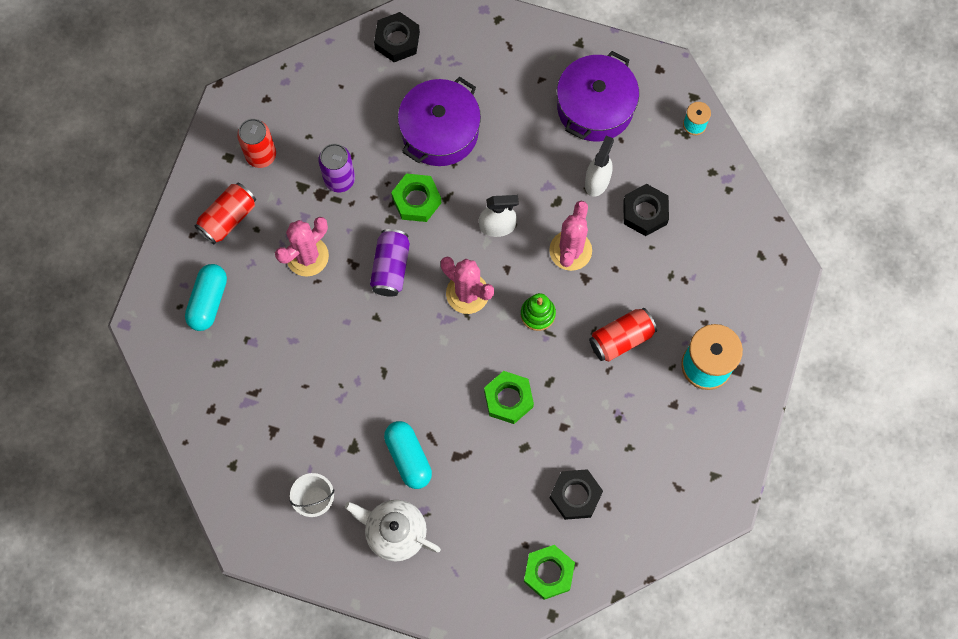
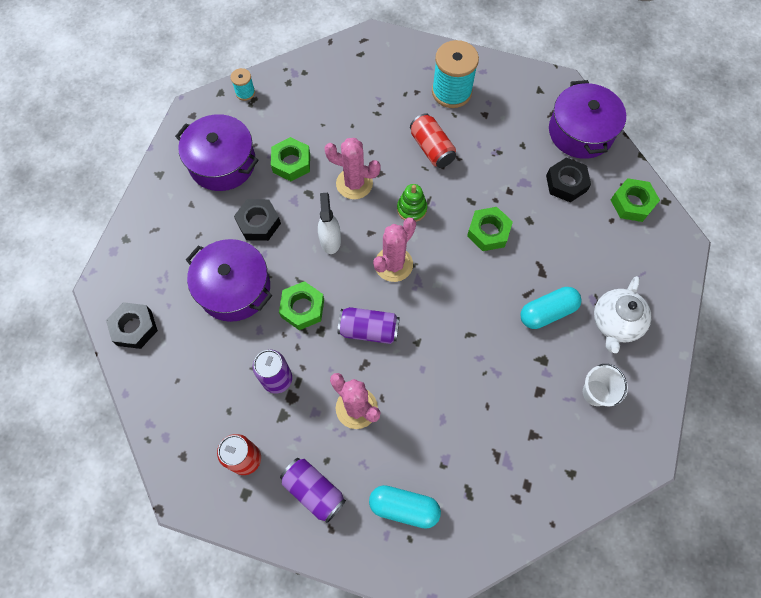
camera: 90 degrees left, 5 degrees down
red can [195,182,256,245] -> purple can [280,458,346,523]
white spray bottle [585,136,614,197] -> green nut [271,137,310,181]
black nut [623,184,669,236] -> black nut moved to [234,199,281,241]
none -> purple pot [549,80,626,159]

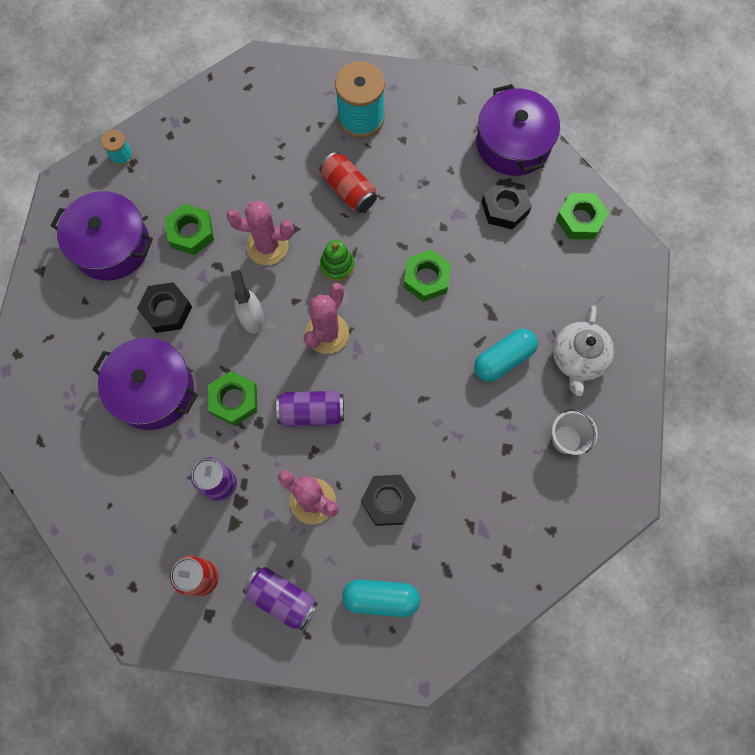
camera: 10 degrees left, 5 degrees up
black nut [106,302,158,349] -> black nut moved to [361,475,416,526]

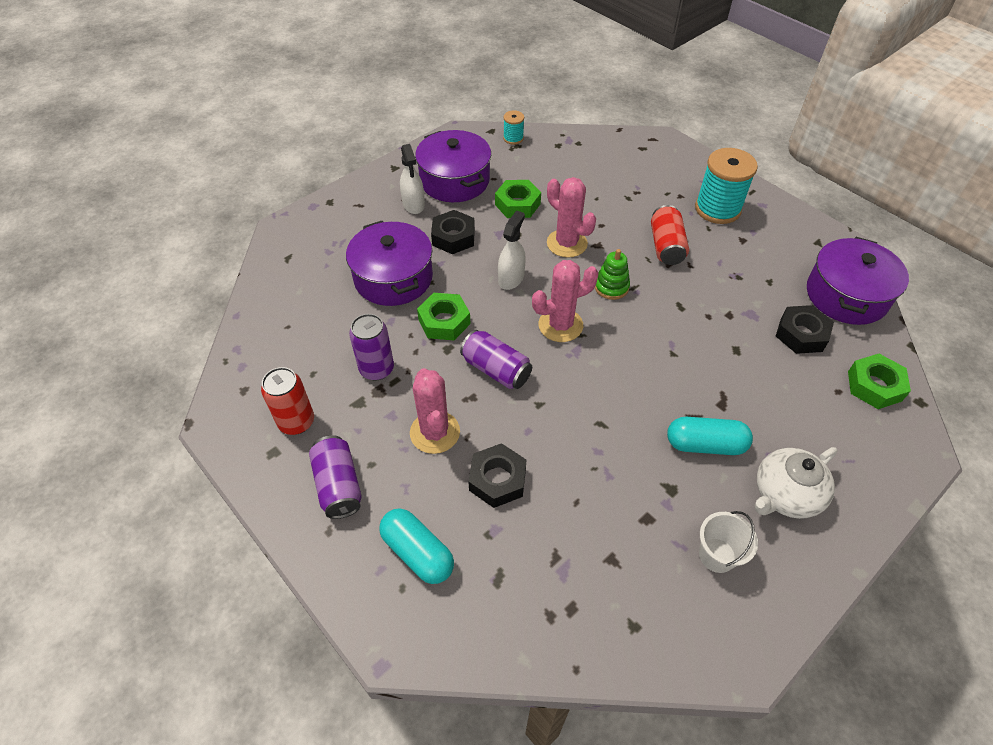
camera: 40 degrees right, 20 degrees down
green nut [404,250,451,302] -> none
none -> white spray bottle [400,144,425,214]

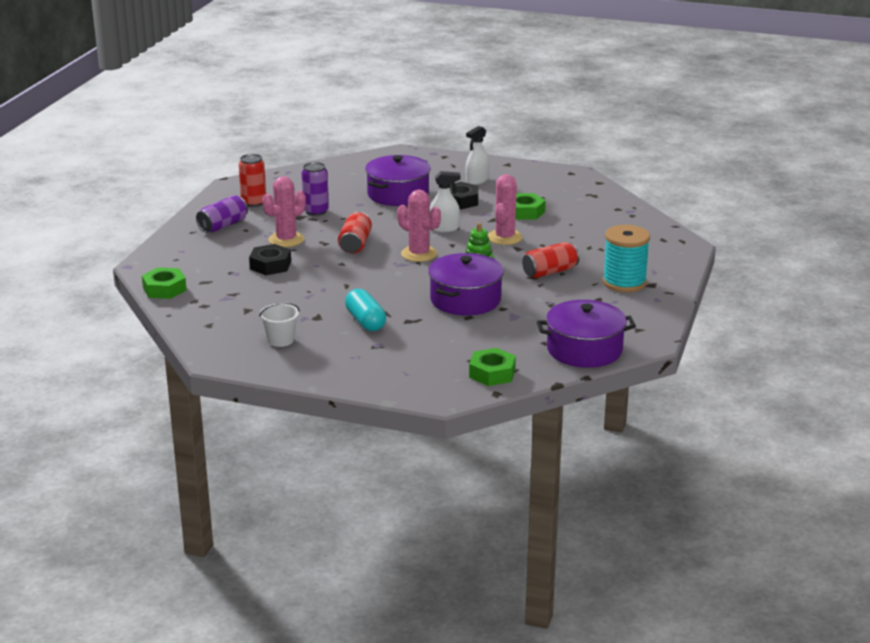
camera: 60 degrees right, 25 degrees down
turquoise capsule [379,508,454,584] -> none
purple pot [415,130,491,202] -> purple pot moved to [428,253,504,315]
green nut [417,293,470,340] -> green nut moved to [142,267,187,299]
purple can [460,330,532,389] -> red can [338,211,372,254]
turquoise spool [503,110,524,145] -> none
white teapot [755,447,838,519] -> none
black nut [776,305,834,354] -> none

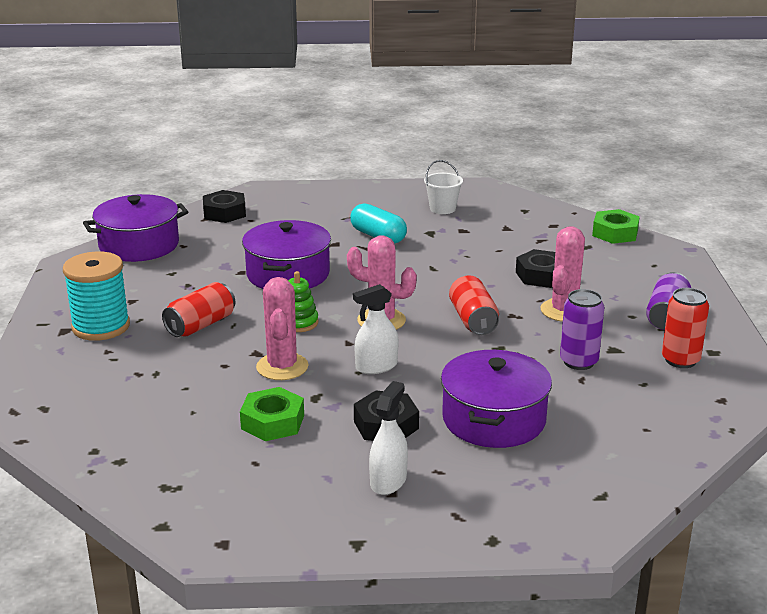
camera: 160 degrees right, 0 degrees up
green nut [469,348,516,386] -> black nut [203,190,246,223]

